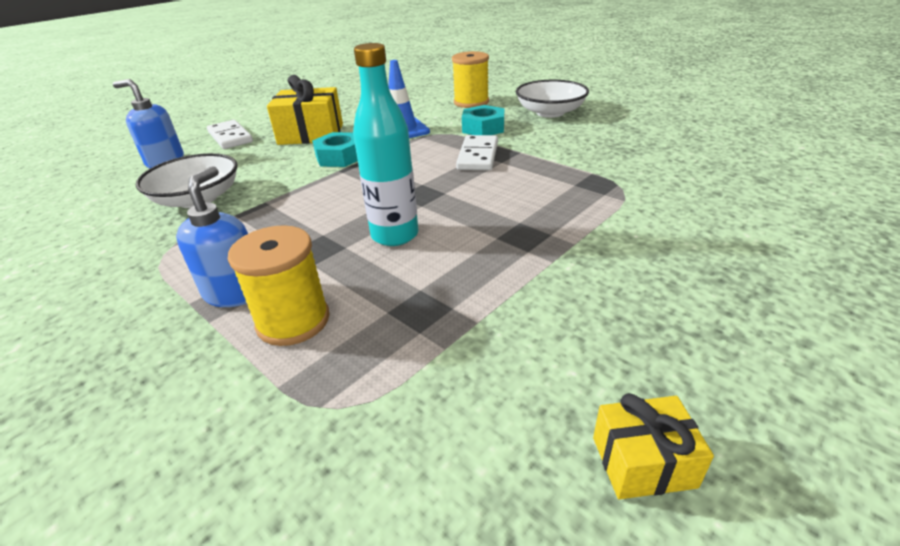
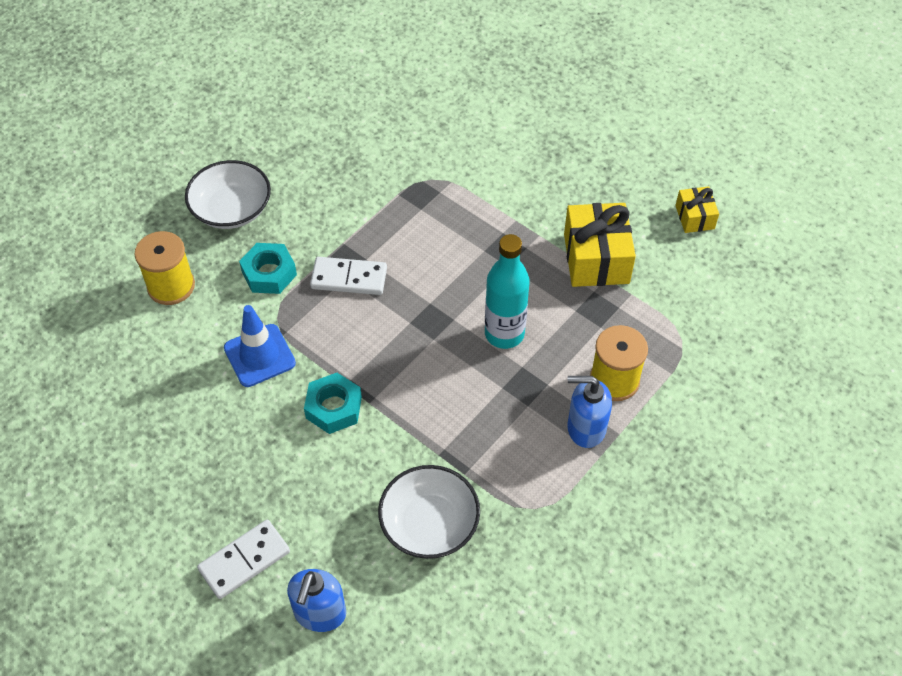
camera: 95 degrees left, 20 degrees up
yellow gift [267,75,343,145] -> yellow gift moved to [564,203,636,287]

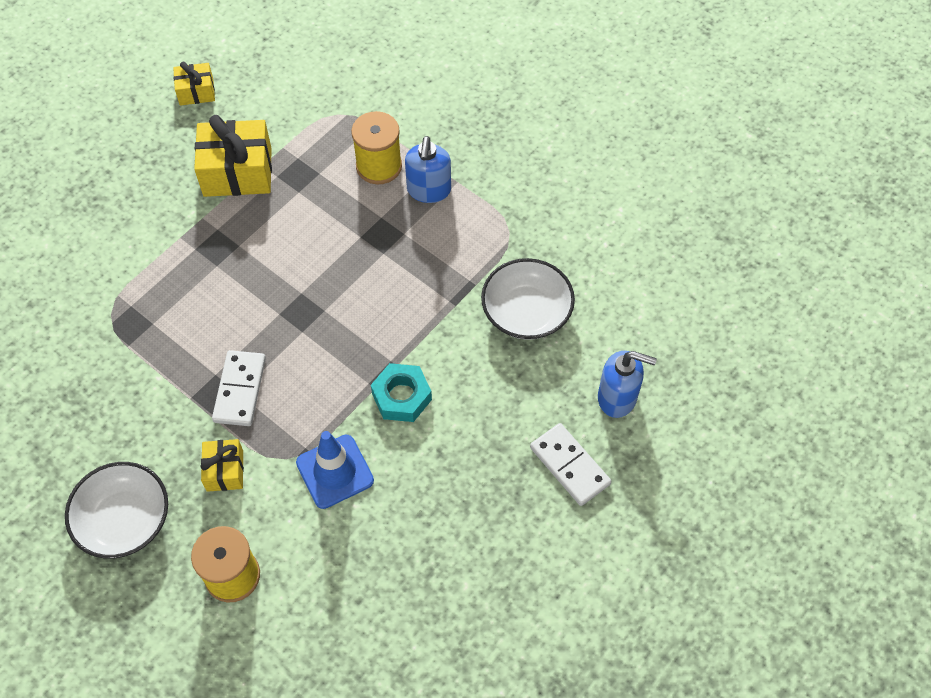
camera: 90 degrees left, 5 degrees up
turquoise nut [239,243,297,294] -> yellow gift [201,439,244,492]
turquoise bottle [485,234,530,349] -> none

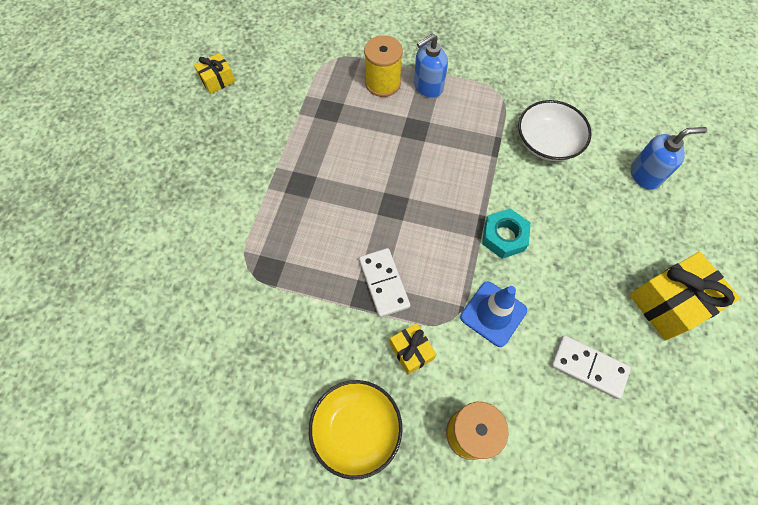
camera: 25 degrees left, 5 degrees up
white bowl [65,462,168,559] -> yellow bowl [309,380,403,480]
yellow gift [194,115,272,197] -> yellow gift moved to [629,252,741,341]
blue soap dispenser [405,136,451,203] -> blue soap dispenser turned 75 degrees clockwise [414,33,448,98]
white domino [530,423,611,506] -> white domino moved to [551,335,631,399]

